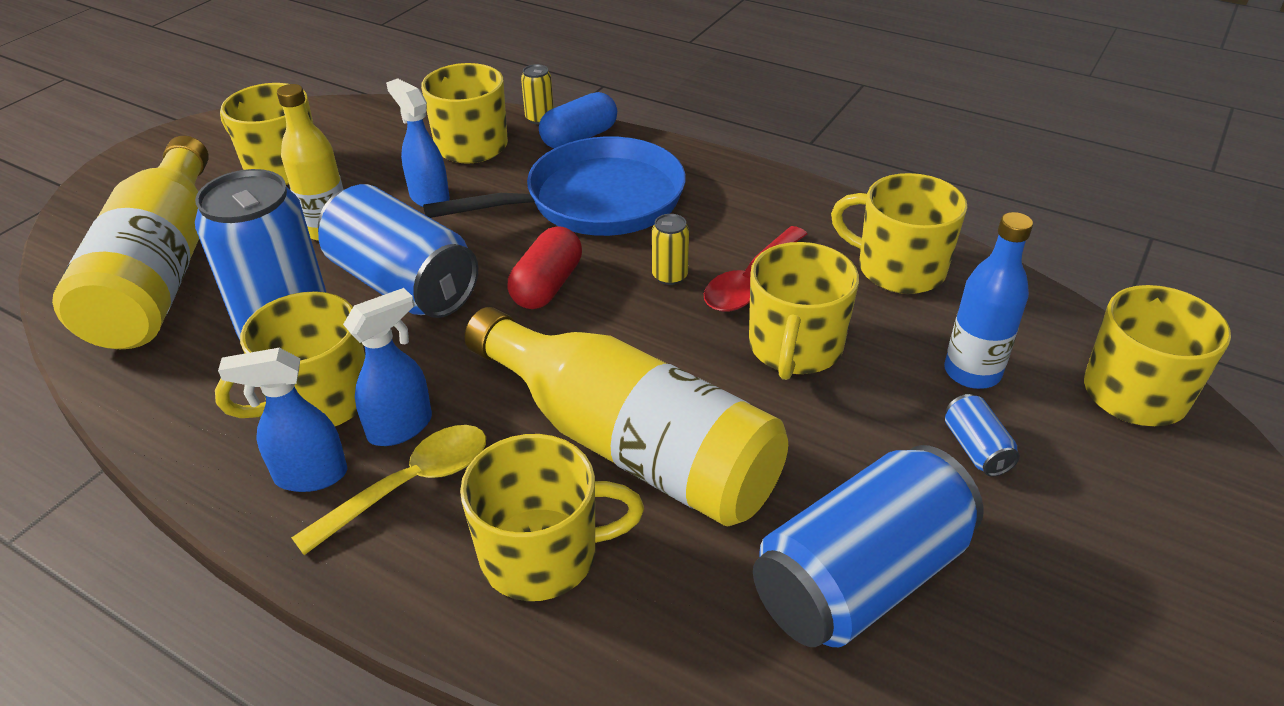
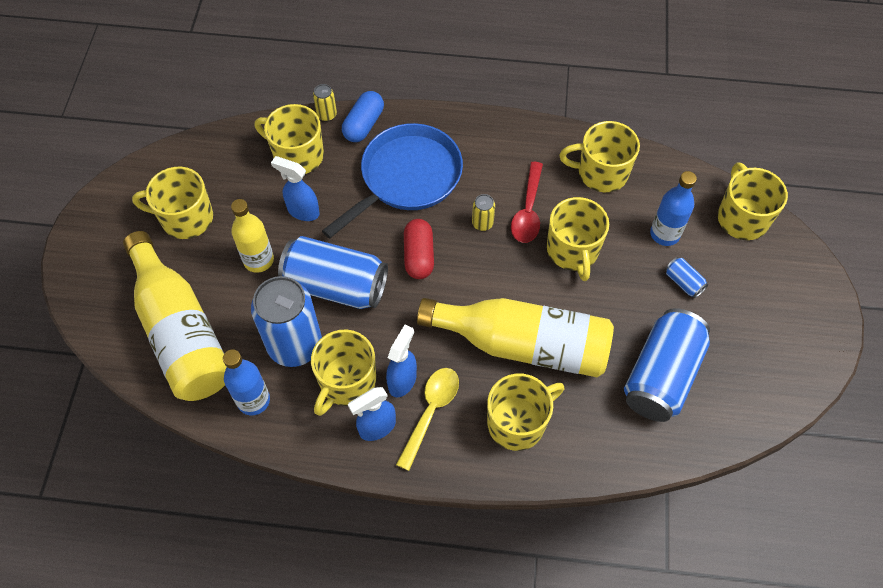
camera: 25 degrees left, 20 degrees up
none -> blue bottle [223,349,270,415]

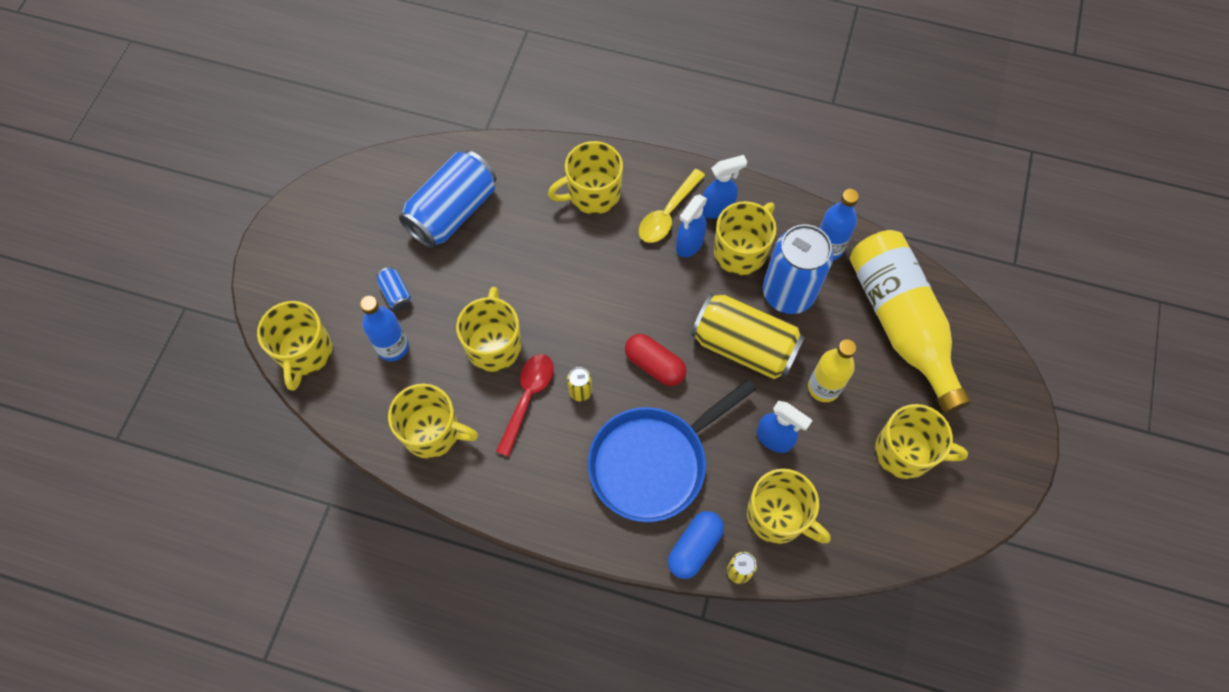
camera: 170 degrees left, 5 degrees up
blue can [278,236,388,309] -> yellow can [691,293,805,379]
red capsule [404,219,434,279] -> red capsule turned 60 degrees counterclockwise [625,334,686,386]
yellow bottle [417,298,614,378] -> none

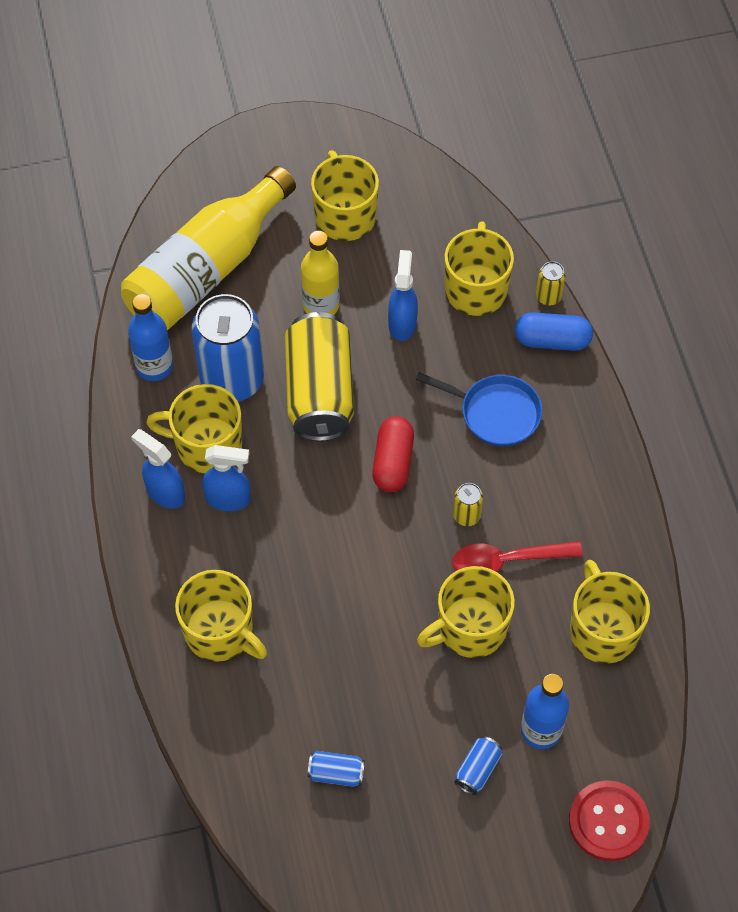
camera: 120 degrees left, 5 degrees down
yellow mug [257,301,332,391] -> red button [569,780,650,861]
blue can [399,150,497,248] -> blue can [307,751,365,787], size x0.42
blue pan [588,379,756,522] -> blue pan [416,372,542,446], size x0.61
yellow spoon [639,169,705,243] -> none

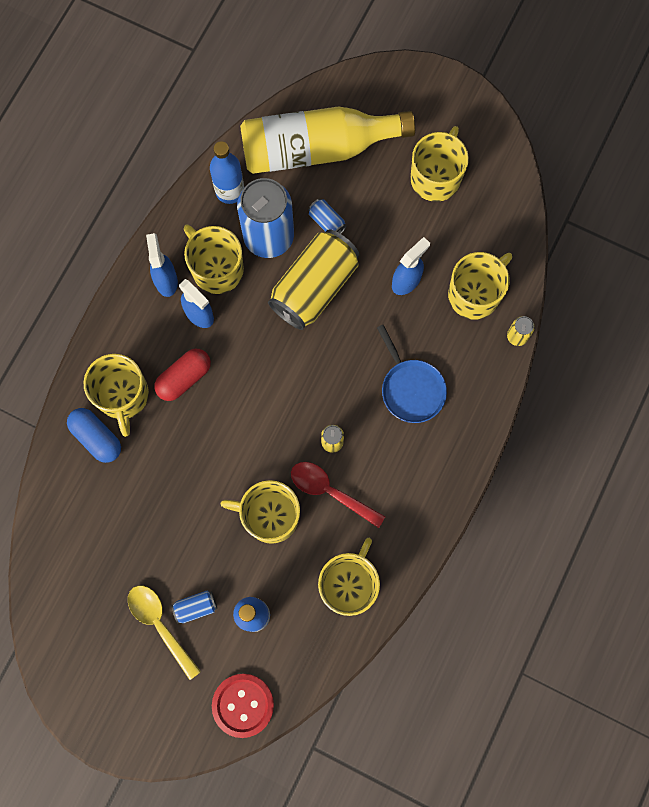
camera: 40 degrees right, 15 degrees up
yellow bottle [301,231,340,315] -> none
blue can [307,751,365,787] -> blue can moved to [308,199,347,234]
red capsule [372,416,414,492] -> red capsule moved to [154,349,211,401]
blue capsule [515,312,593,351] -> blue capsule moved to [67,408,121,463]
none -> yellow spoon [128,585,201,680]

